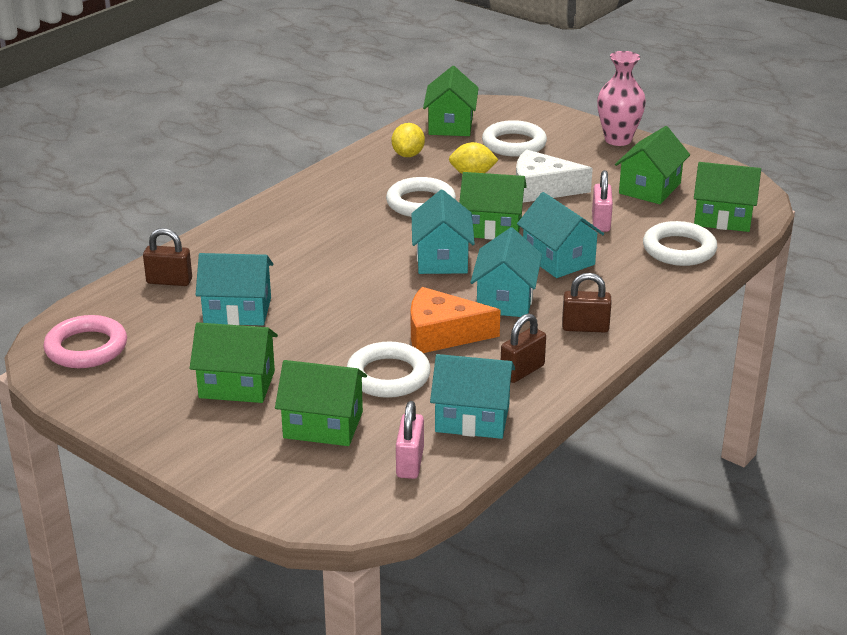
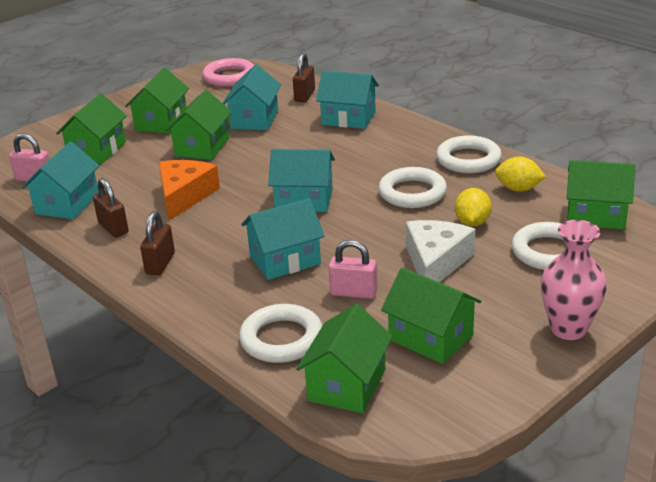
camera: 100 degrees right, 0 degrees up
white ring [347,341,431,398] -> white ring moved to [436,135,502,173]
green house [459,172,527,240] -> green house moved to [165,90,232,160]
turquoise house [470,227,542,317] -> turquoise house moved to [316,71,379,129]

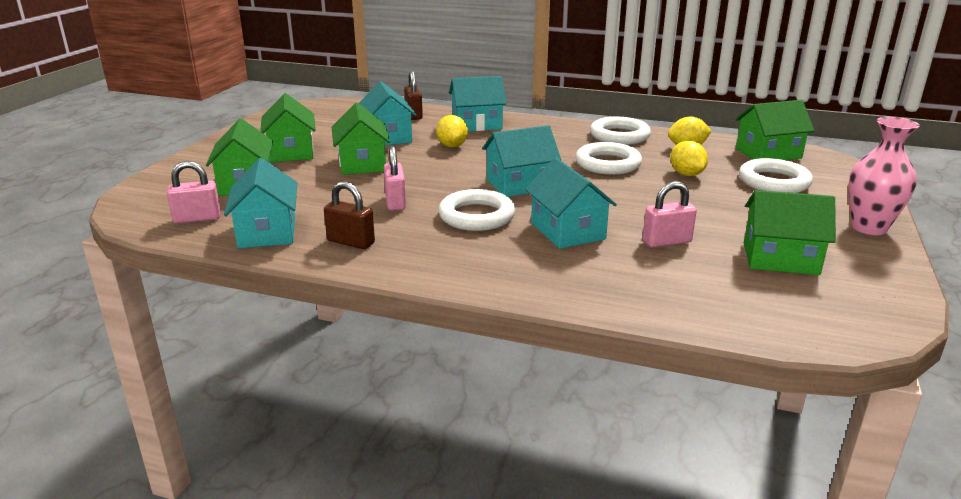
camera: 30 degrees left, 5 degrees down
brown padlock [140,211,175,275] -> none
orange cheese [159,160,220,221] -> pink padlock [384,146,406,211]
pink ring [202,58,254,87] -> none
white ring [239,304,322,363] -> white ring moved to [438,189,516,231]
turquoise house [241,198,325,280] -> turquoise house turned 60 degrees counterclockwise [525,158,617,249]
green house [296,304,393,413] -> none
white cheese [406,220,475,282] -> none
none -> yellow lemon [436,115,468,147]

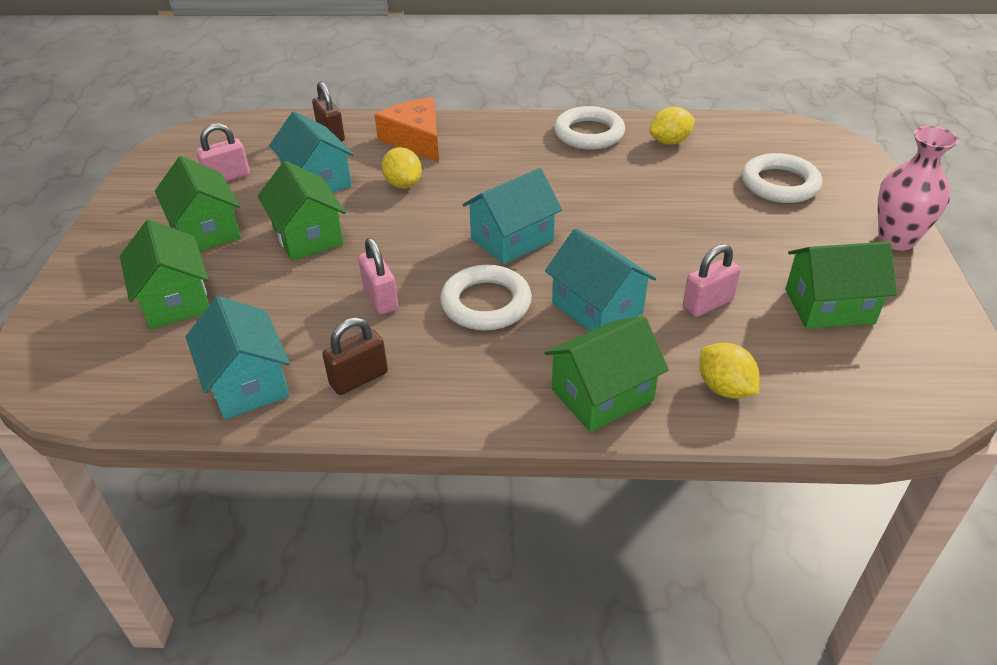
camera: 15 degrees left, 15 degrees up
pink padlock [167,161,221,224] -> pink padlock moved to [196,123,250,182]
brown padlock [324,181,375,249] -> brown padlock turned 45 degrees counterclockwise [322,317,388,395]
turquoise house [449,76,506,131] -> orange cheese [375,97,439,162]
white ring [575,142,642,175] -> none
yellow lemon [670,141,708,176] -> yellow lemon moved to [699,343,759,398]
green house [735,100,814,160] -> green house moved to [545,316,669,432]

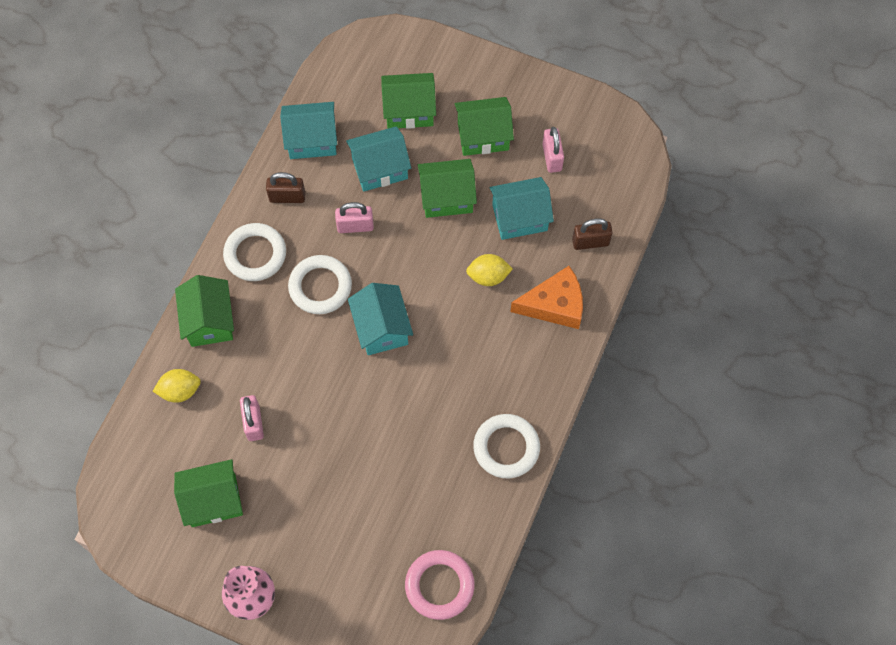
camera: 110 degrees right, 25 degrees up
brown padlock [322,317,388,395] -> brown padlock turned 75 degrees counterclockwise [266,172,305,203]
turquoise house [545,228,656,331] -> turquoise house moved to [346,126,411,191]
yellow lemon [650,107,695,145] -> none
white ring [742,153,822,203] -> white ring moved to [223,223,286,281]
green house [785,241,897,329] -> green house turned 60 degrees clockwise [174,459,243,527]
none -> pink ring [405,550,475,620]

